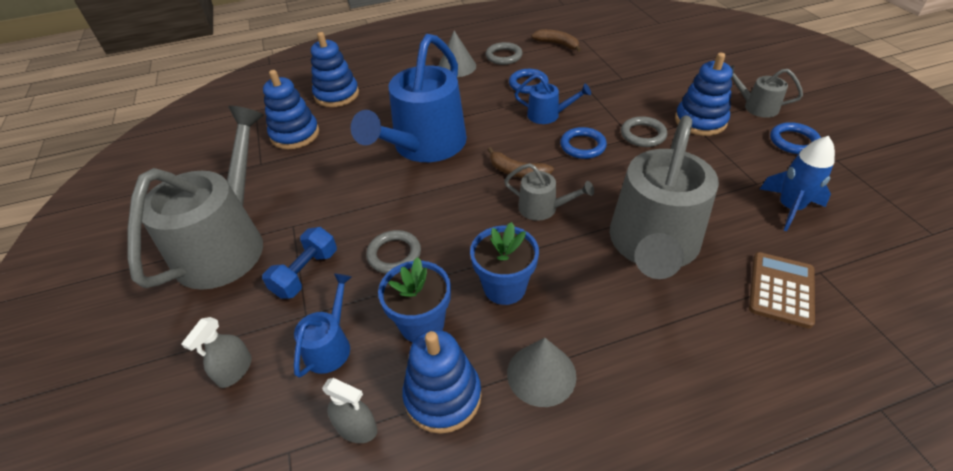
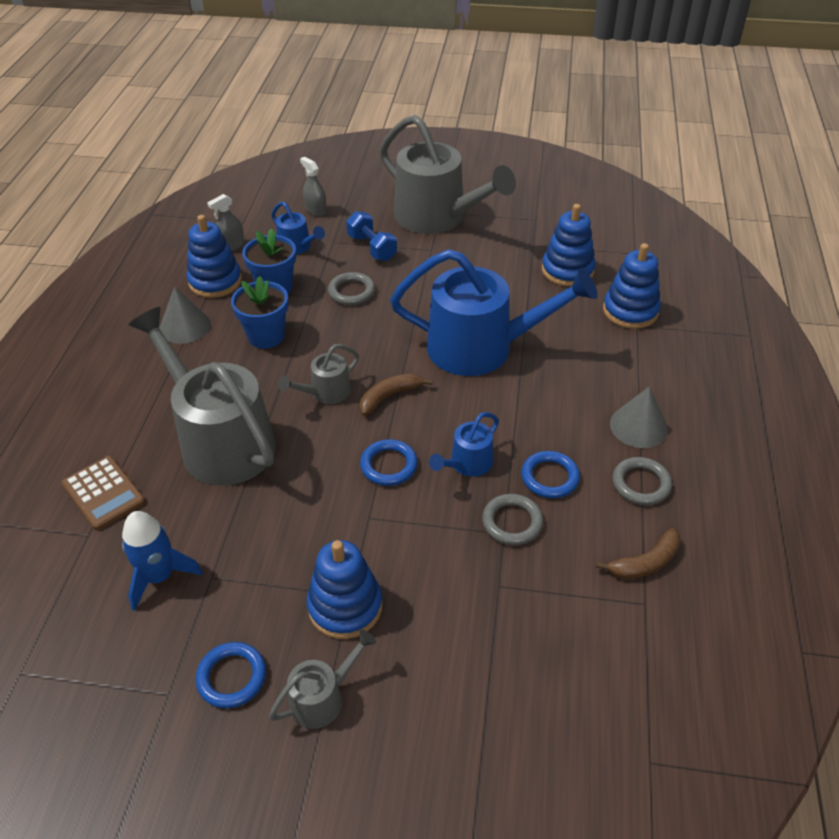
camera: 115 degrees right, 0 degrees up
blue watering can [351,34,467,162] -> blue watering can turned 135 degrees clockwise [390,249,598,376]
grey ring [621,116,667,147] -> grey ring moved to [482,494,543,545]

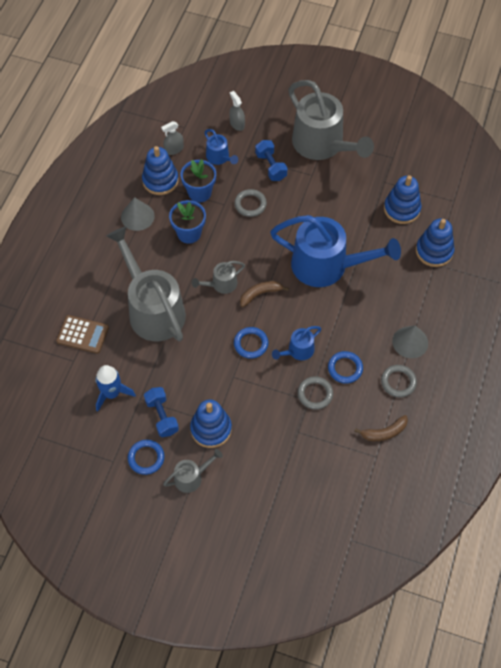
camera: 10 degrees right, 15 degrees up
brown calculator [62,456,145,530] -> brown calculator turned 45 degrees counterclockwise [56,315,109,353]
none -> blue dumbbell [144,387,179,437]

